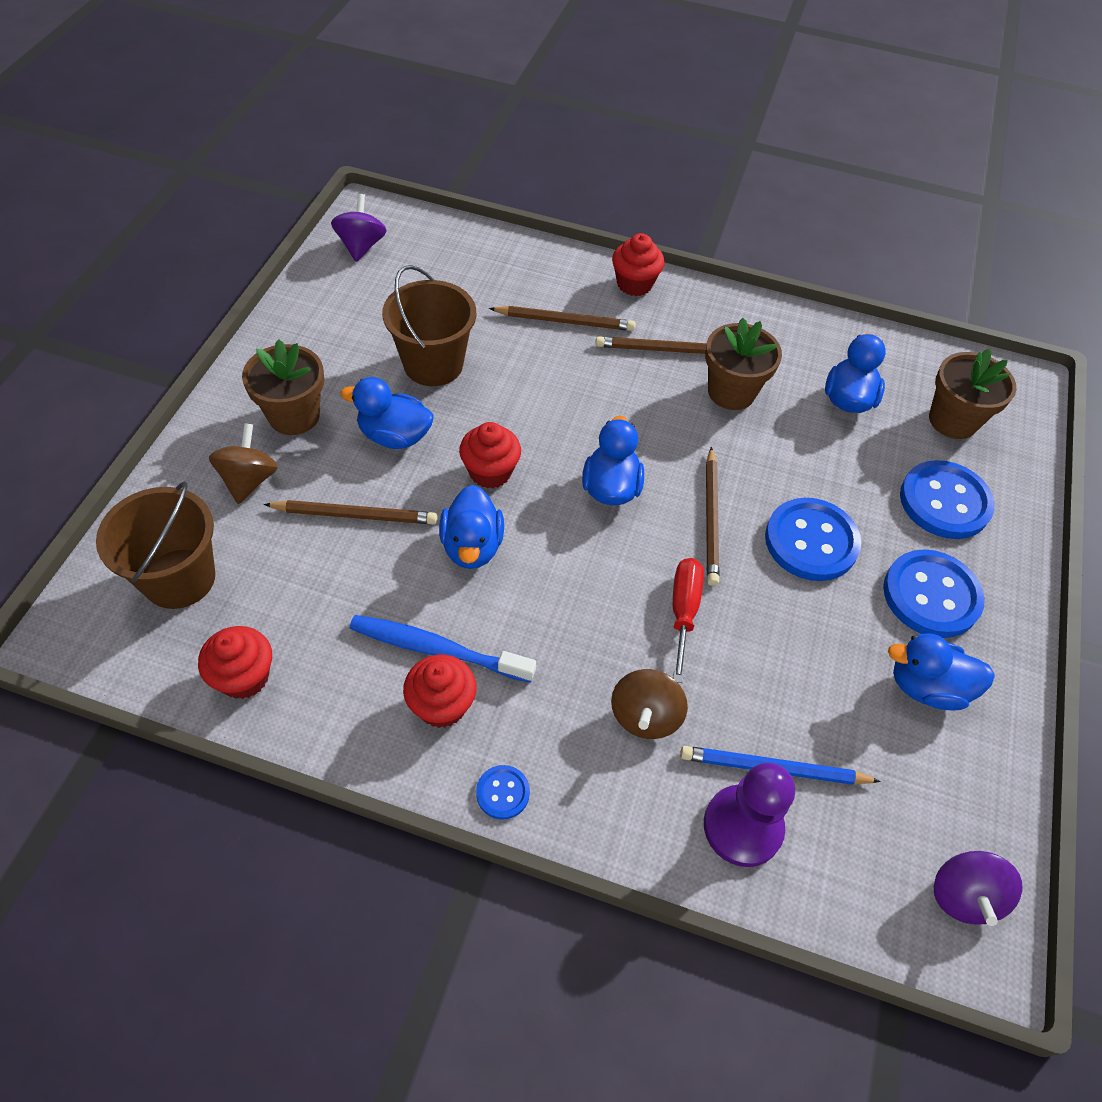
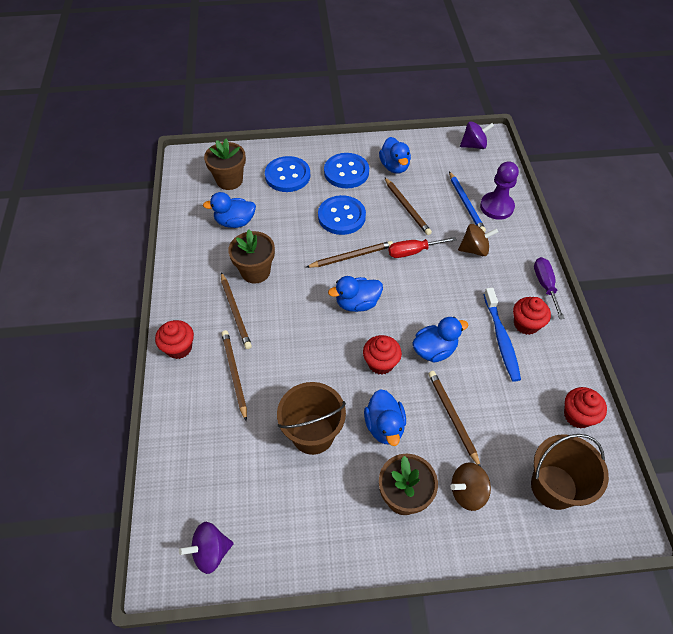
camera: 110 degrees left, 0 degrees up
blue button [476,765,530,820] -> purple screwdriver [534,257,565,319]
none -> brown pencil [384,177,432,235]

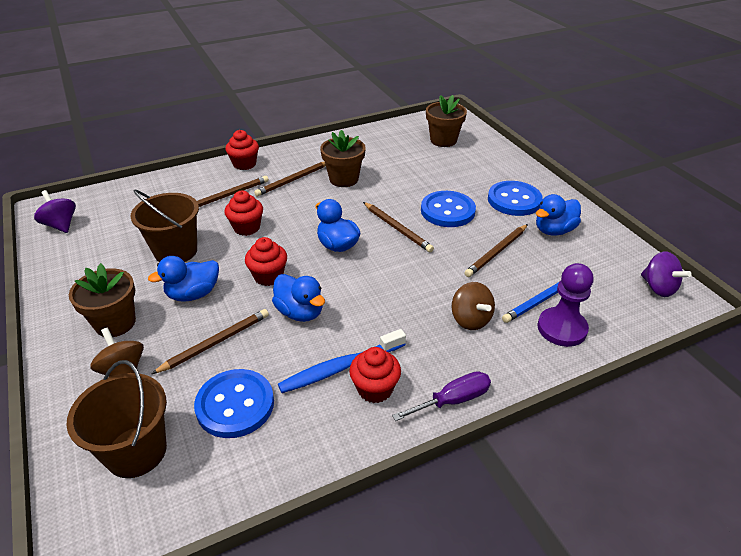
camera: 70 degrees right, 15 degrees down
blue duck [203,192,256,228] -> none
blue button [265,156,310,192] -> blue button moved to [194,369,274,438]
red screwdriver [388,237,456,258] -> none
red cupcake [564,387,607,428] -> red cupcake moved to [225,191,263,236]

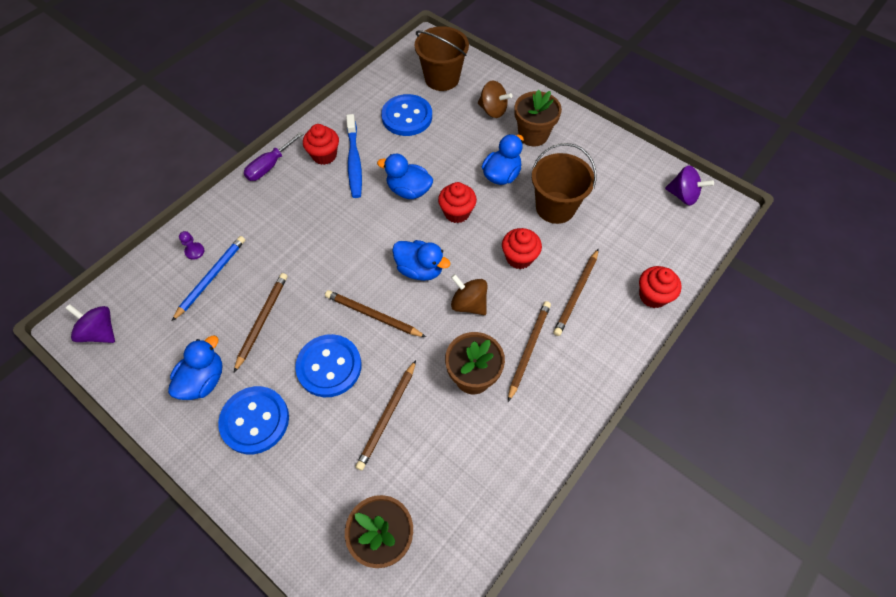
camera: 155 degrees right, 20 degrees up
brown pencil [152,309,269,374] -> brown pencil moved to [355,360,416,470]
red cupcake [225,130,259,170] -> red cupcake moved to [639,266,682,308]
blue toothbrush [278,329,406,393] -> blue toothbrush turned 135 degrees clockwise [346,114,362,198]
brown spinning top [452,282,495,330] -> brown spinning top moved to [451,274,488,315]
purple pawn [538,263,594,347] -> purple pawn [179,231,204,260], size x0.46

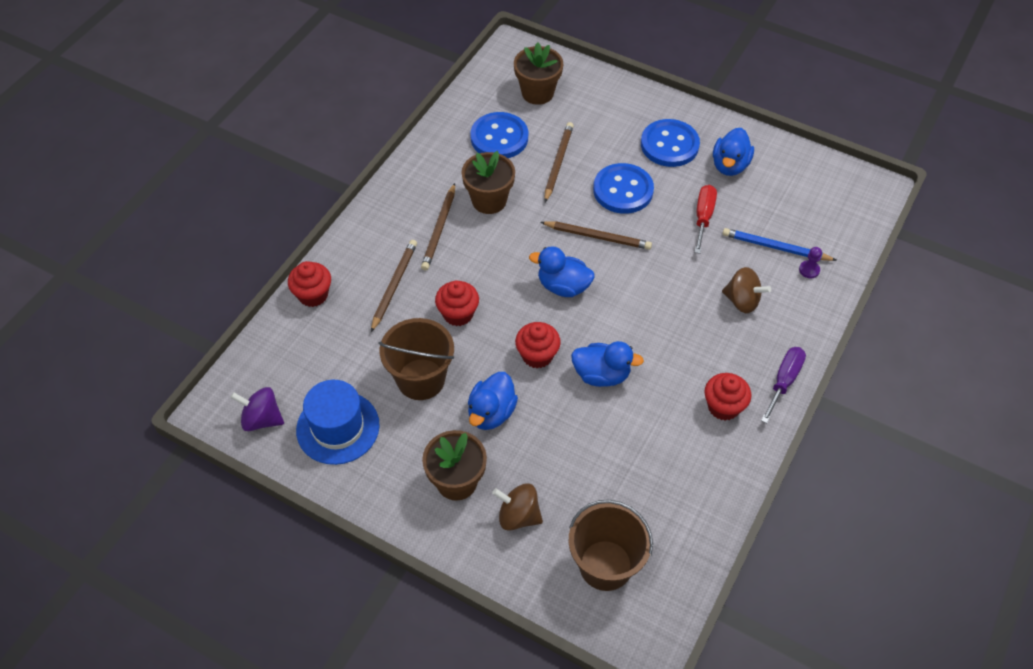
camera: 170 degrees right, 5 degrees down
purple spinning top [65,304,115,343] -> none
blue pencil [172,236,245,321] -> blue pencil turned 90 degrees clockwise [722,228,837,261]
brown pencil [234,273,287,372] -> red screwdriver [694,185,717,254]
blue toothbrush [346,114,362,198] -> none
blue button [381,94,432,136] -> blue button moved to [470,112,528,158]
brown spinning top [451,274,488,315] -> brown spinning top moved to [722,267,771,313]
none -> blue hat [296,380,380,465]

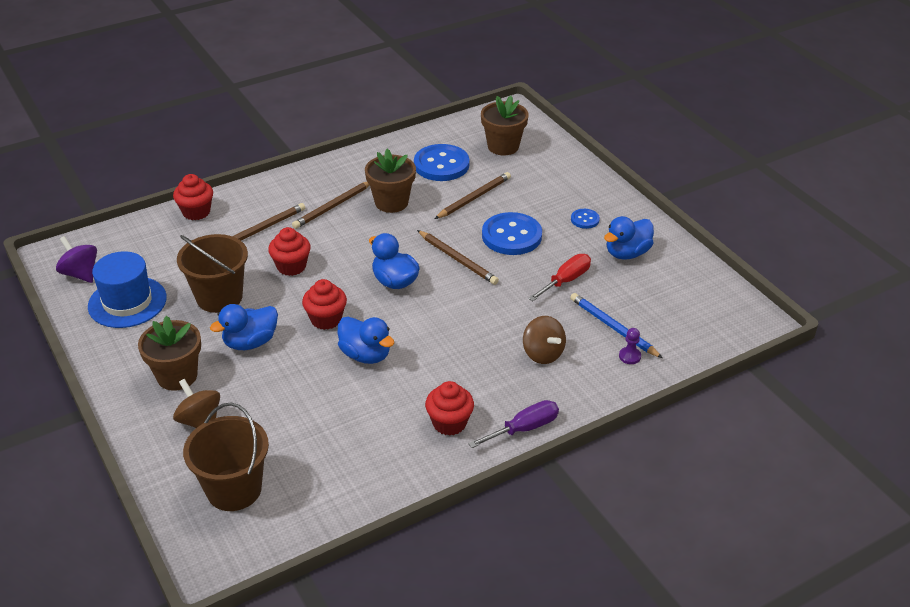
camera: 30 degrees right, 15 degrees down
blue button [641,119,700,167] -> blue button [571,209,600,229], size x0.48

